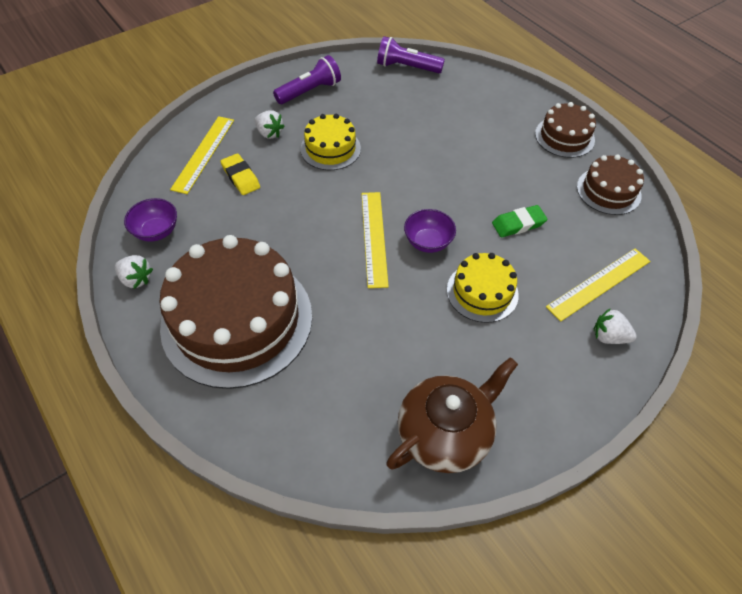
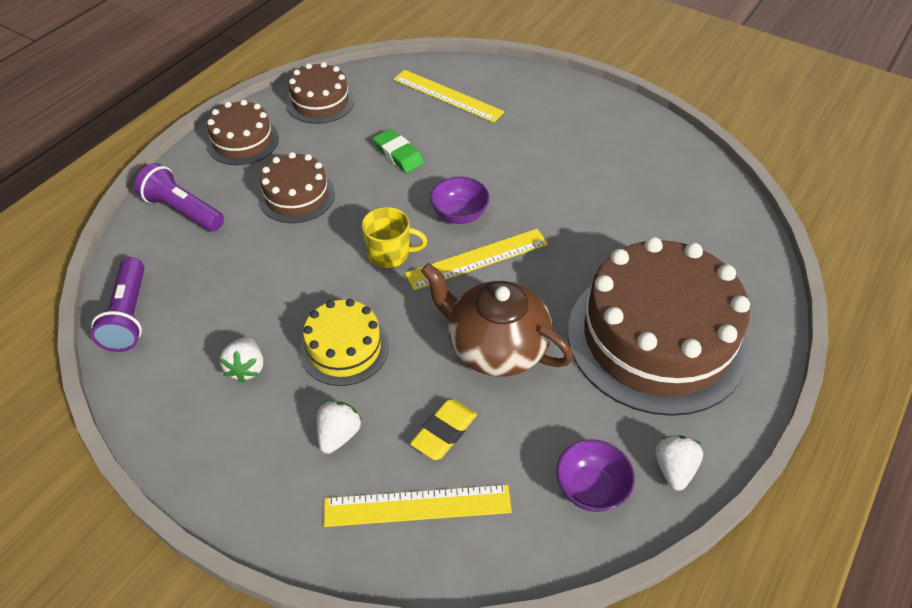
camera: 110 degrees left, 5 degrees down
purple flashlight [273,55,341,104] -> purple flashlight moved to [134,163,224,232]
brown teapot [387,357,518,473] -> brown teapot moved to [421,263,573,377]
yellow cake [447,253,519,323] -> none
white strawberry [594,308,637,344] -> white strawberry moved to [220,337,263,383]
none -> brown cake [258,152,335,223]
none -> yellow mug [362,207,427,268]

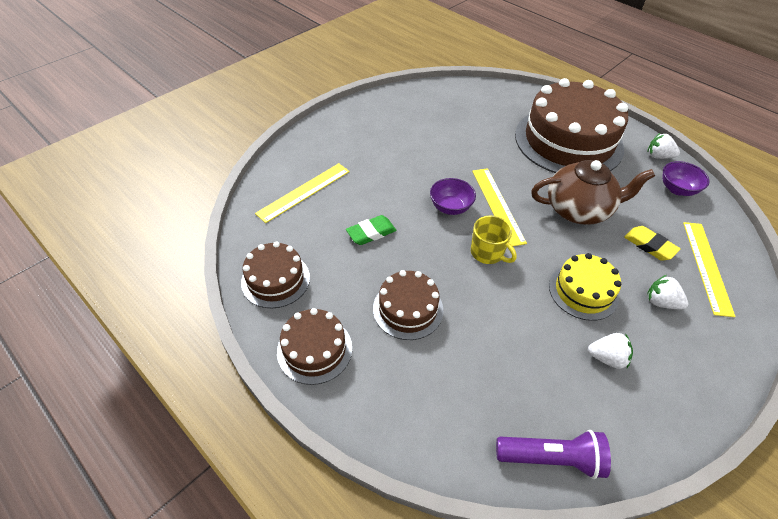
camera: 80 degrees left, 0 degrees up
purple flashlight [134,163,224,232] -> none
yellow mug [362,207,427,268] -> yellow mug turned 120 degrees clockwise [471,216,517,264]
brown teapot [421,263,573,377] -> brown teapot turned 135 degrees counterclockwise [531,160,655,225]

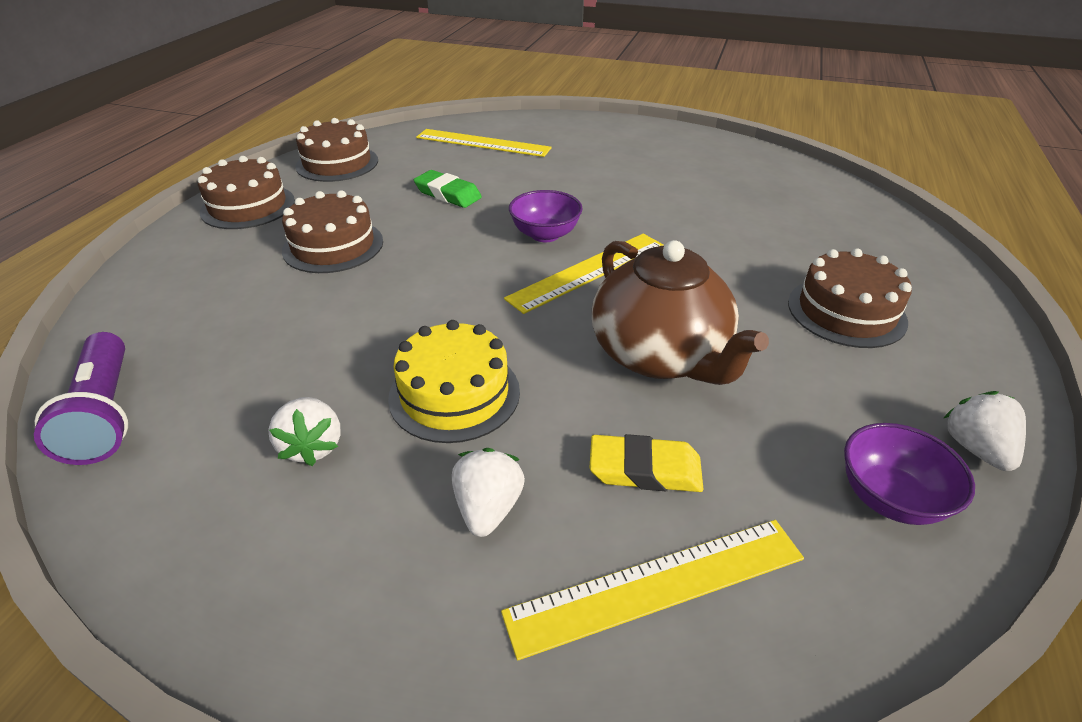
camera: 65 degrees right, 10 degrees down
yellow mug [471,216,517,264] -> none
brown cake [515,78,628,173] -> brown cake [788,248,912,348], size x0.49
yellow eraser [624,226,680,261] -> yellow eraser turned 75 degrees clockwise [589,434,703,492]

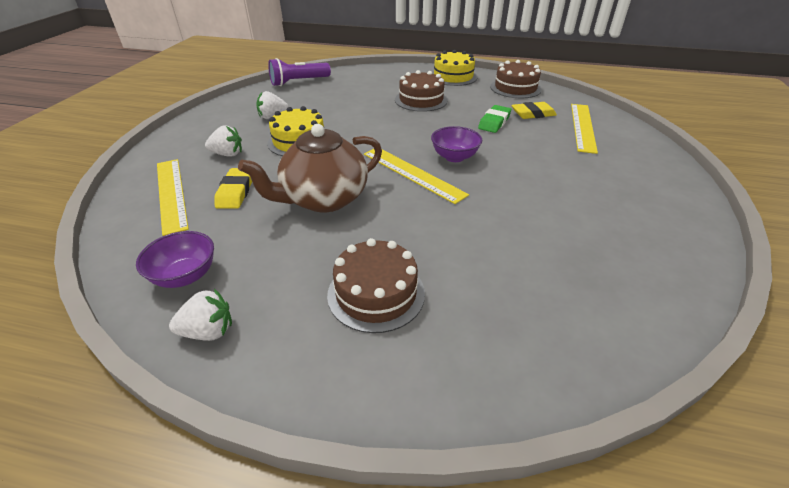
camera: 85 degrees right, 0 degrees up
brown cake [198,156,295,229] -> yellow cake [432,50,477,86]
none -> yellow eraser [511,102,557,119]

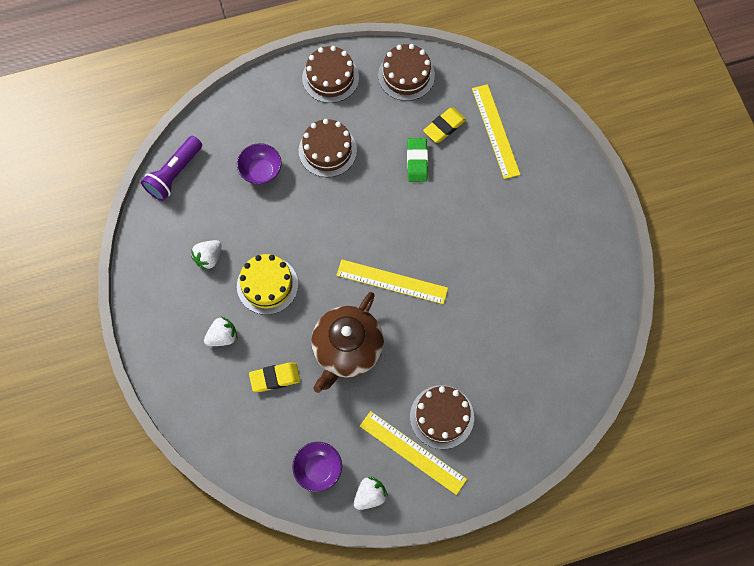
camera: 30 degrees left, 30 degrees up
yellow ruler [157,159,189,236] -> yellow ruler moved to [360,411,467,495]
yellow eraser [215,168,252,209] -> yellow eraser turned 75 degrees counterclockwise [249,362,301,392]
purple bowl [431,126,482,162] -> purple bowl moved to [237,143,282,185]
yellow cake [432,50,477,86] -> brown cake [302,46,359,103]

